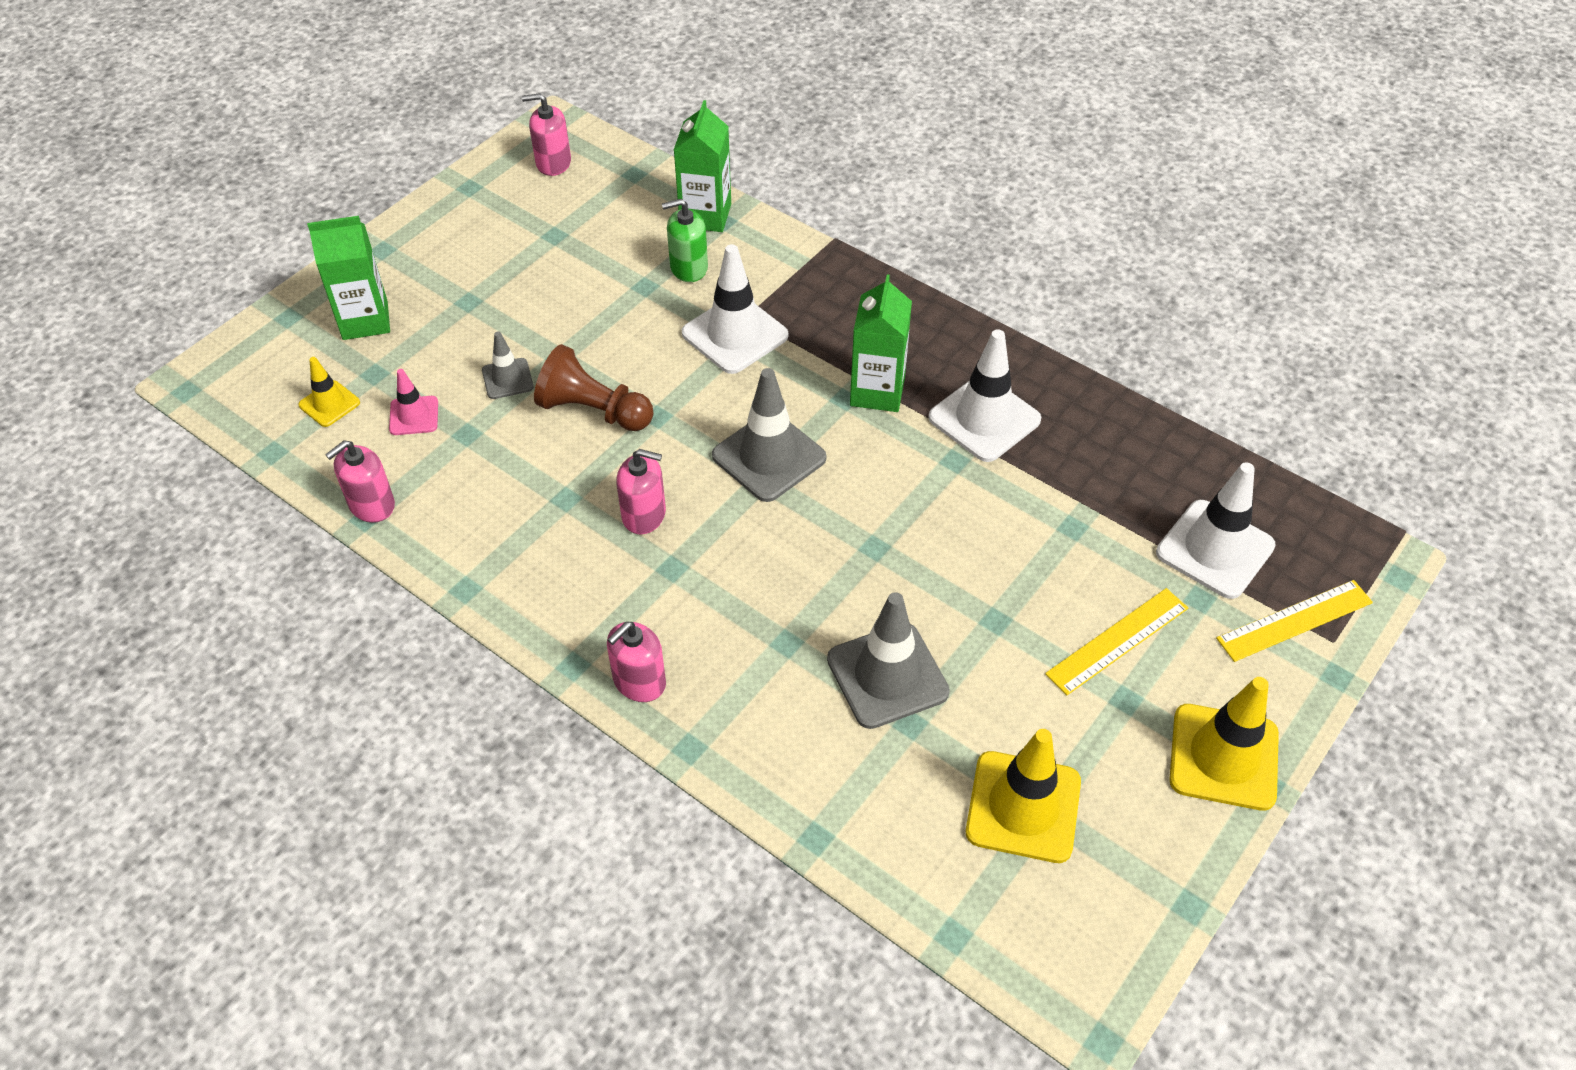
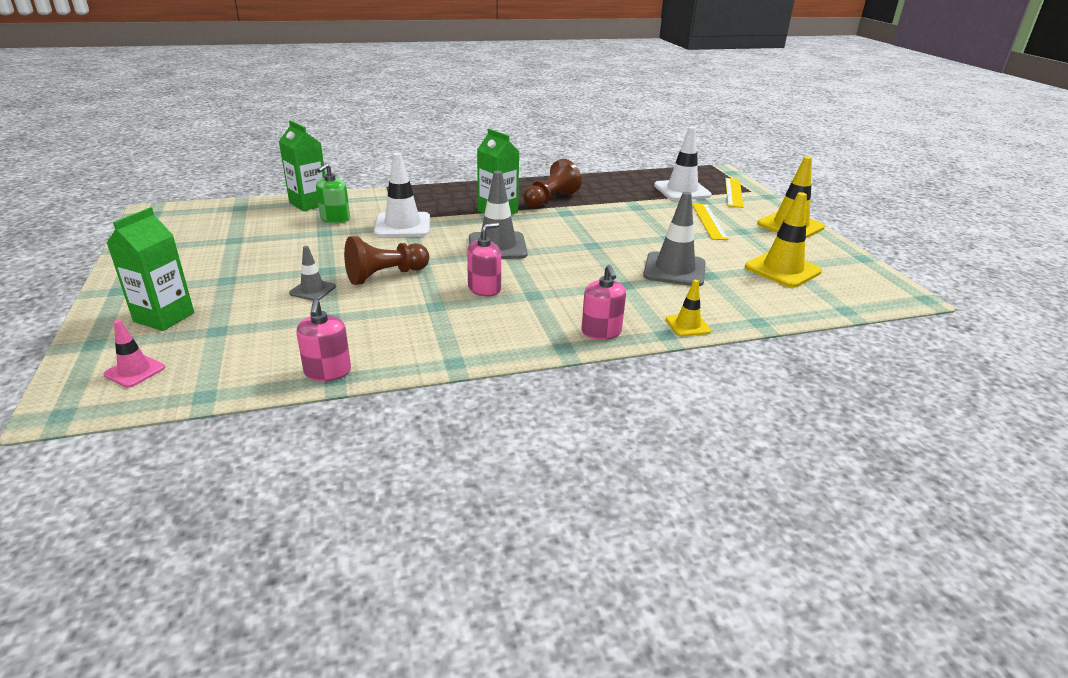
camera: 55 degrees left, 20 degrees down
yellow traffic cone [298,357,360,427] -> yellow traffic cone moved to [666,280,711,336]
pink traffic cone [389,369,438,435] -> pink traffic cone moved to [103,320,165,388]
pink soap dispenser [522,93,571,176] -> none
white traffic cone [928,329,1041,462] -> brown pawn [524,159,582,208]

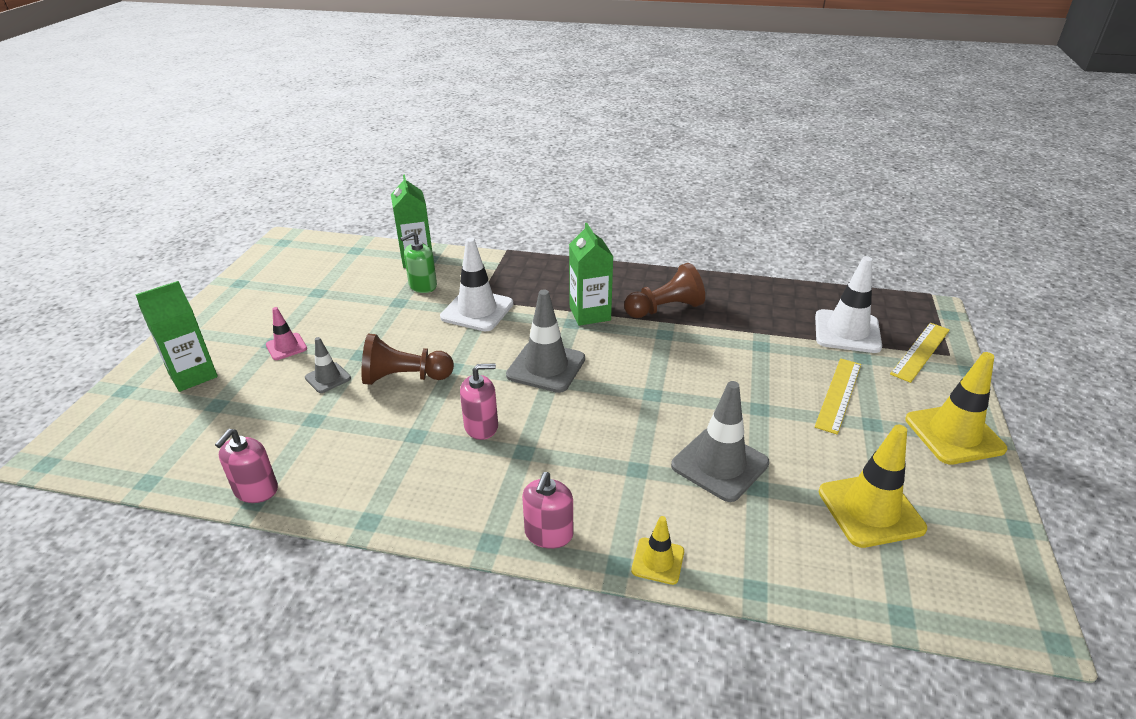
camera: 30 degrees right, 5 degrees up
pink traffic cone [103,320,165,388] -> pink traffic cone moved to [266,307,307,360]

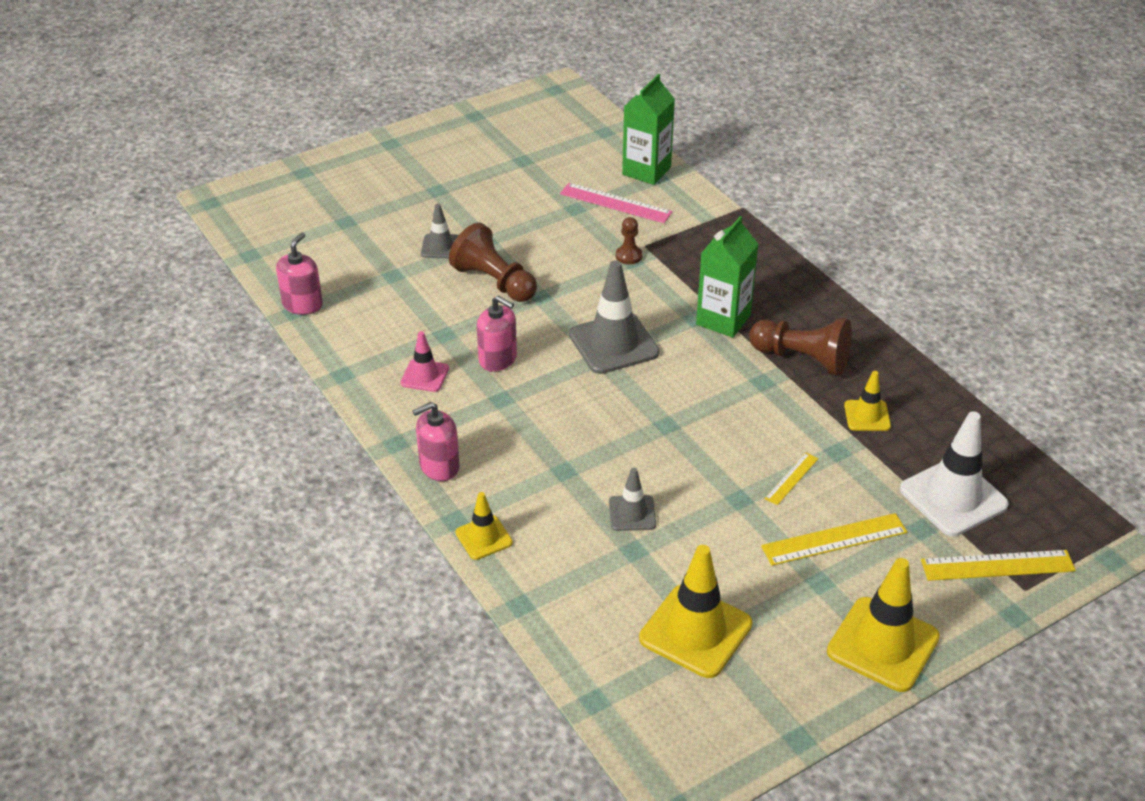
camera: 45 degrees right, 5 degrees up
green carton [135,281,218,392] -> none
pink soap dispenser [215,429,278,503] -> pink soap dispenser turned 135 degrees clockwise [276,233,323,315]
pink traffic cone [266,307,307,360] -> pink traffic cone moved to [400,331,449,392]
green soap dispenser [400,232,437,293] -> pink ruler [560,183,672,223]
white traffic cone [440,237,513,331] -> brown pawn [616,217,642,264]
grey traffic cone [671,381,769,502] -> grey traffic cone [609,468,656,531], size x0.54
none -> yellow ruler [765,453,818,505]
none -> yellow traffic cone [844,371,891,431]

